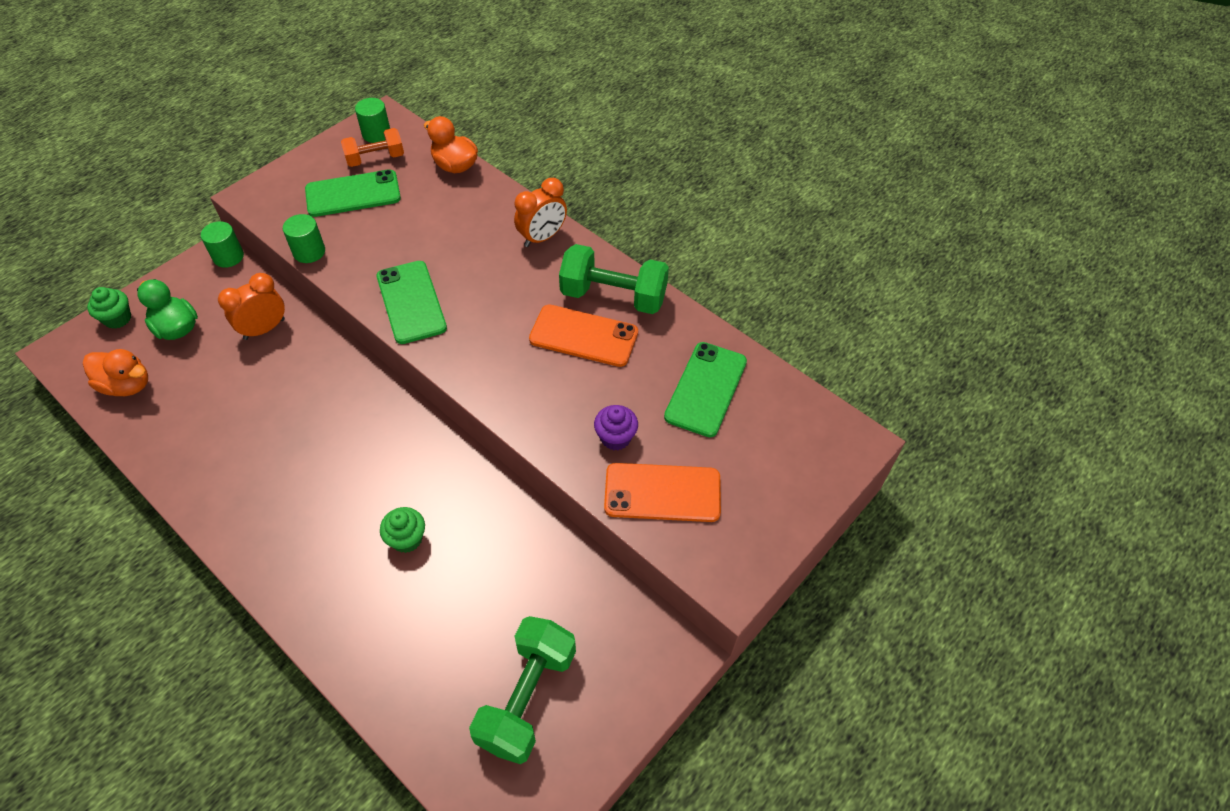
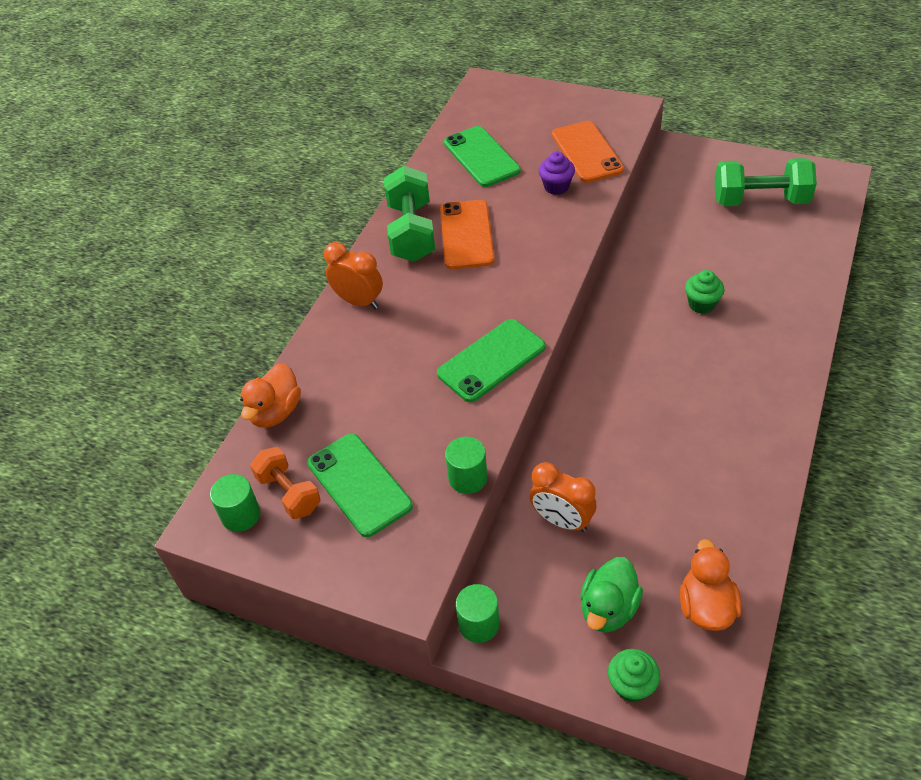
camera: 105 degrees left, 5 degrees down
green phone [664,342,747,437] -> green phone turned 60 degrees clockwise [444,126,521,187]

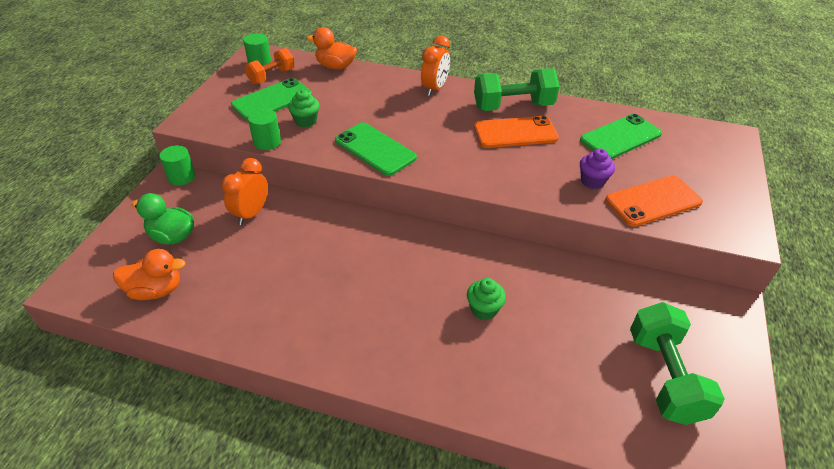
camera: 80 degrees right, 5 degrees down
green cupcake [608,649,660,703] -> green cupcake moved to [288,90,320,127]

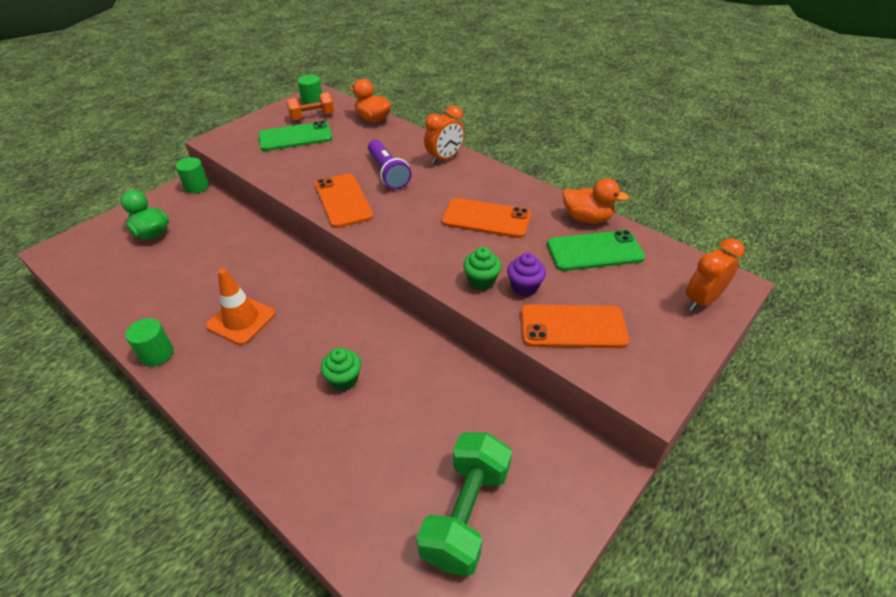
camera: 25 degrees right, 0 degrees up
orange duck [113,249,185,300] -> orange duck moved to [563,178,629,223]
orange clock [222,158,268,225] -> orange clock moved to [686,238,744,311]
green cylinder [248,109,281,150] -> green cylinder moved to [125,318,174,367]
green cupcake [288,90,320,127] -> green cupcake moved to [463,247,502,291]
green phone [335,122,417,176] -> orange phone [315,174,373,228]
green dumbbell [474,68,559,111] -> none
none -> orange traffic cone [206,268,276,345]
none -> purple flashlight [368,139,412,190]

